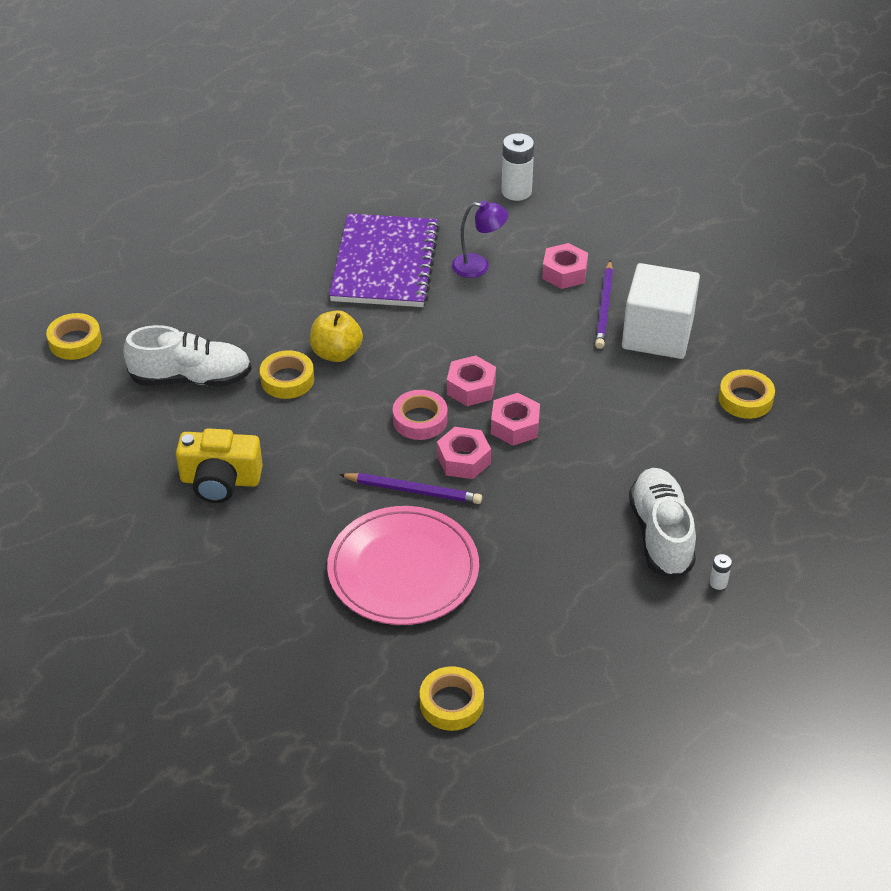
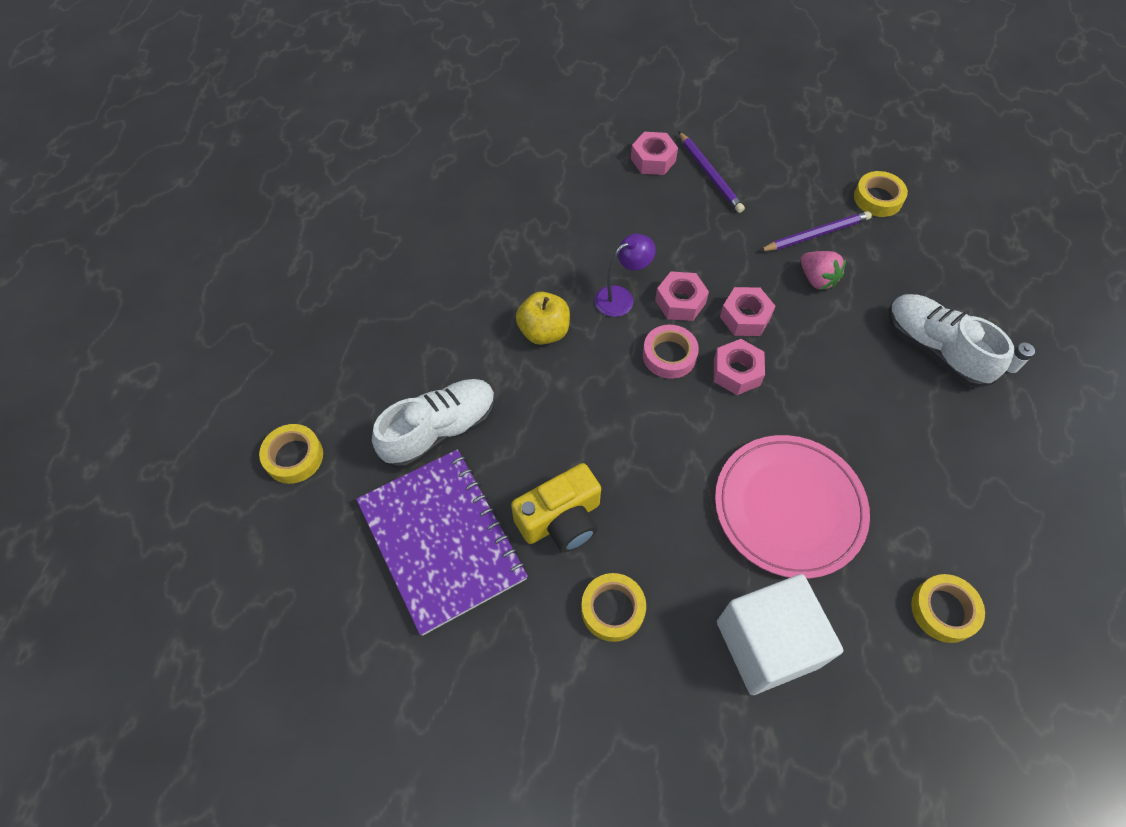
camera: 35 degrees left, 15 degrees up
yellow tape [260,350,314,399] -> yellow tape moved to [581,573,646,642]
purple notebook [329,213,440,307] -> purple notebook moved to [356,449,528,636]
purple pencil [339,473,482,504] -> purple pencil moved to [759,211,872,251]
purple lamp [452,200,508,278] -> purple lamp moved to [595,234,656,317]
white battery [501,133,534,201] -> none
white cube [622,263,700,359] -> white cube moved to [717,574,843,695]
none -> pink strawberry [801,251,846,290]

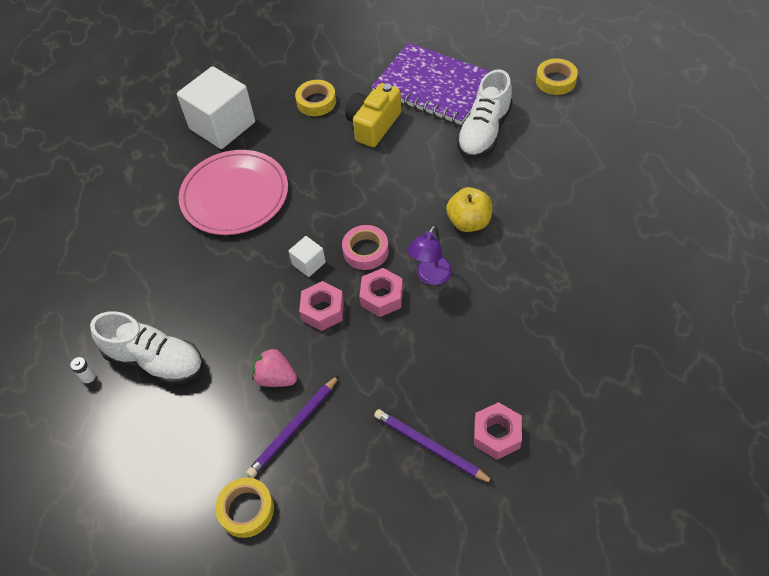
camera: 155 degrees right, 5 degrees down
pink nut [714,339,765,395] -> white cube [289,236,326,277]
yellow tape [911,574,985,643] -> none

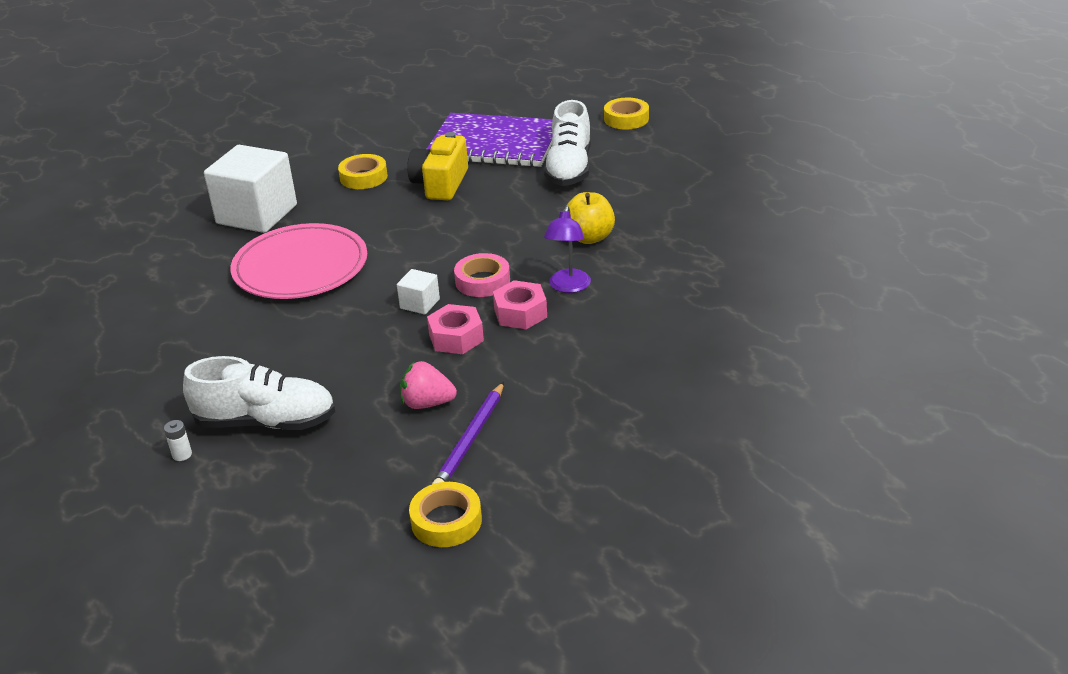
camera: 20 degrees left, 20 degrees down
purple pencil [374,409,495,484] -> none
pink nut [474,402,522,460] -> none

